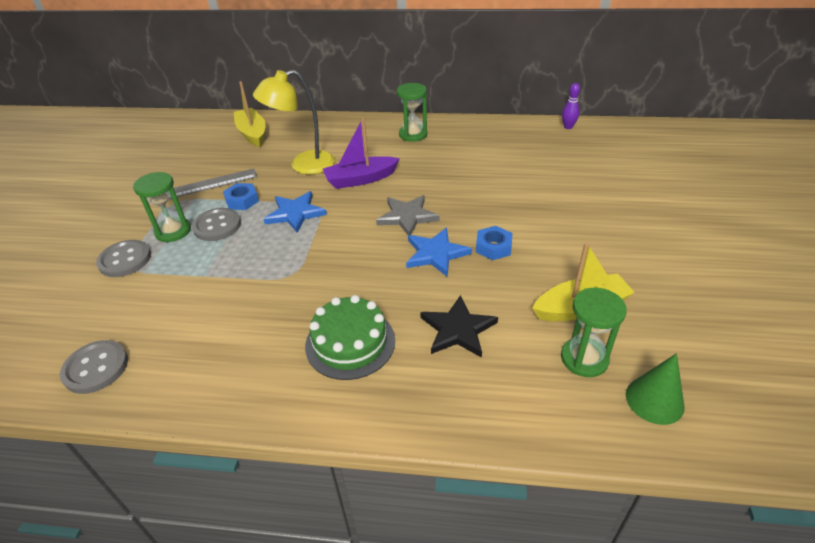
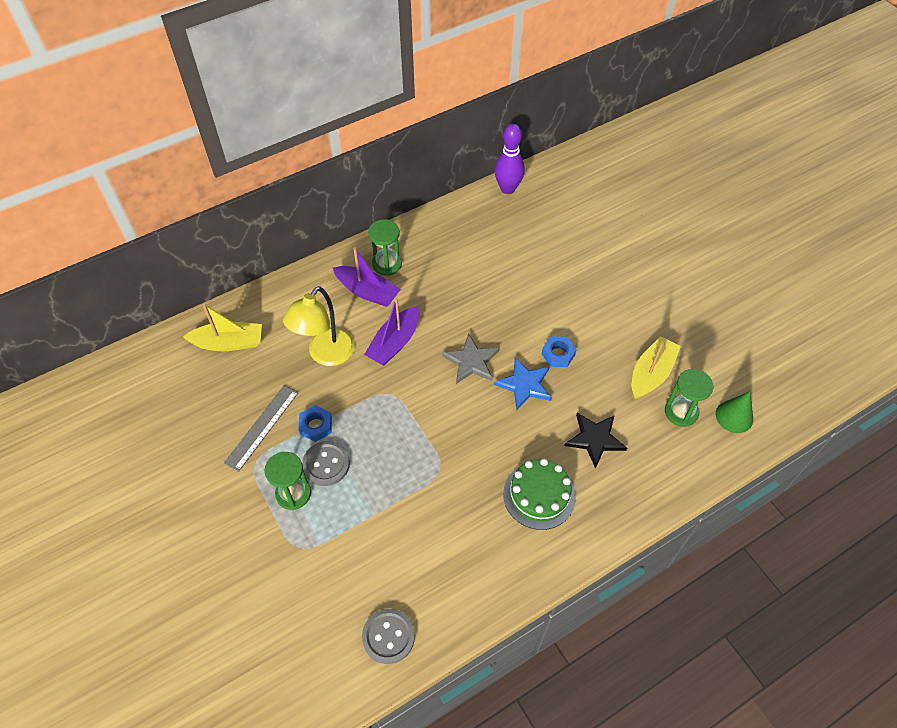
camera: 40 degrees left, 15 degrees up
grey button [96,240,151,277] -> none
yellow boat [234,81,266,147] -> yellow boat turned 150 degrees clockwise [183,304,262,351]
blue star [264,191,327,233] -> none
purple bowling pin [562,83,580,129] -> purple bowling pin [495,124,525,194], size x1.81
none -> purple boat [333,247,401,307]

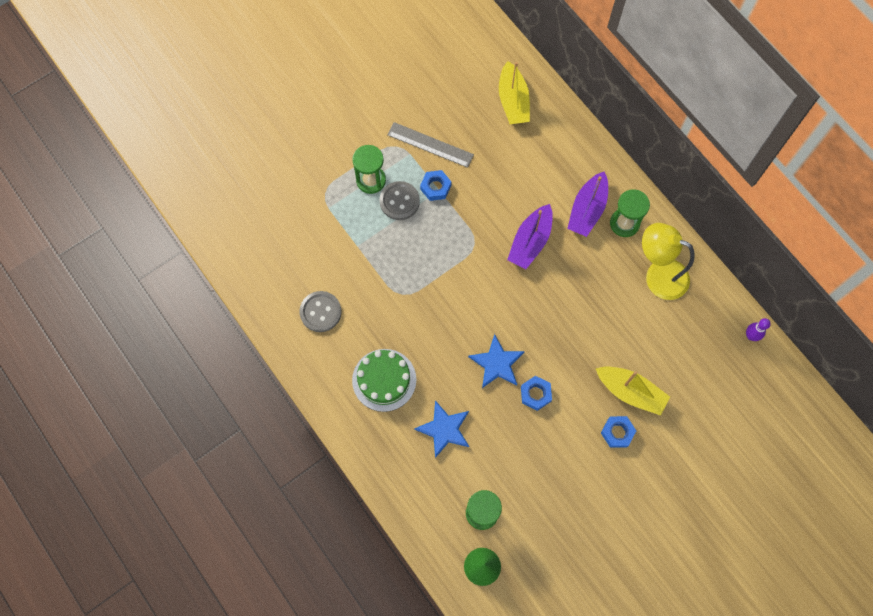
camera: 85 degrees right, 15 degrees up
yellow lamp [283,286,355,366] -> yellow lamp moved to [642,223,695,300]
grey button [362,609,415,664] -> grey button moved to [299,291,342,332]
purple boat [364,297,419,365] -> purple boat turned 90 degrees counterclockwise [507,204,553,269]
grey star [442,334,499,384] -> none
purple bowling pin [495,124,525,194] -> purple bowling pin [746,318,771,341], size x0.55
black star [564,412,627,469] -> blue star [414,400,469,458]
yellow boat [632,336,681,399] -> yellow boat moved to [596,367,670,416]
none -> blue nut [601,416,636,448]

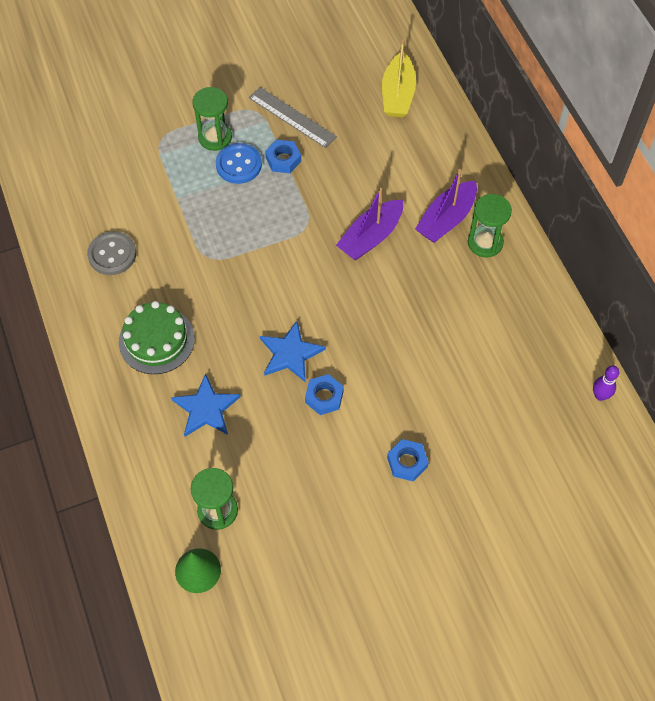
camera: 15 degrees right, 10 degrees down
grey button [379,181,420,220] -> blue button [216,143,262,184]
yellow boat [596,367,670,416] -> none
yellow lamp [642,223,695,300] -> none

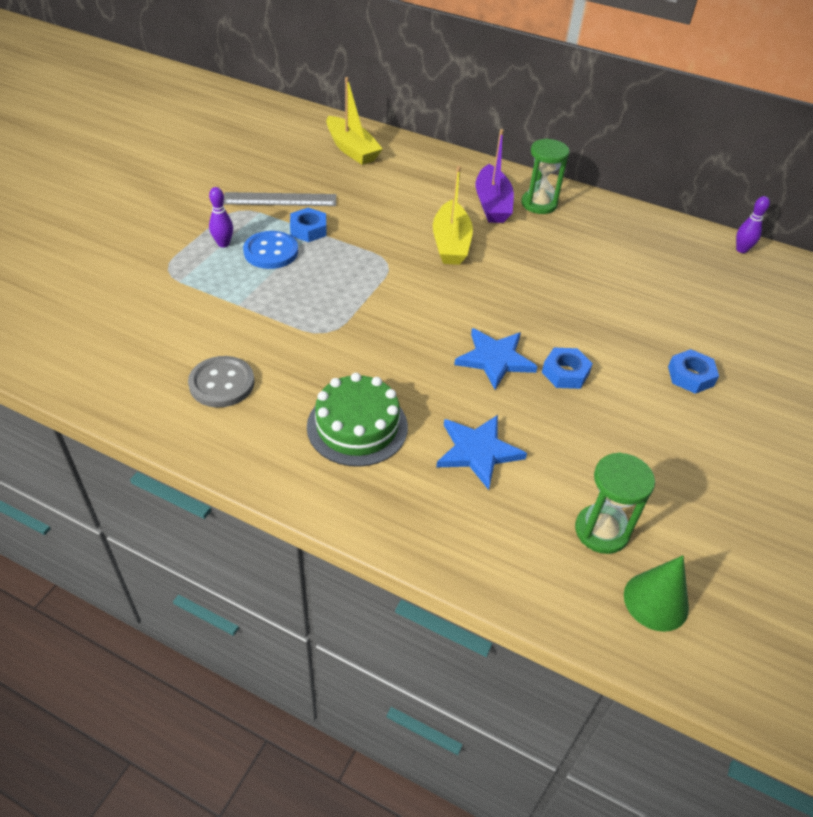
camera: 45 degrees left, 15 degrees down
green hourglass [192,87,232,151] -> purple bowling pin [209,187,233,248]
purple boat [336,188,403,260] -> yellow boat [433,166,473,265]

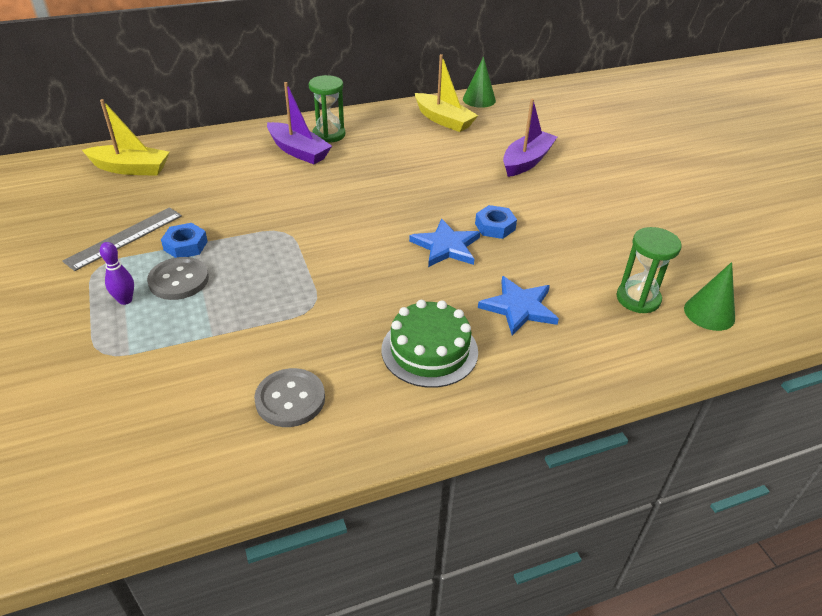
camera: 45 degrees left, 5 degrees down
blue button [243,231,298,269] -> grey button [147,257,209,300]
yellow boat [433,166,473,265] -> yellow boat moved to [415,54,478,132]
blue nut [668,349,719,394] -> none
purple bowling pin [736,196,770,253] -> green cone [463,56,496,108]
none -> purple boat [503,99,557,177]

